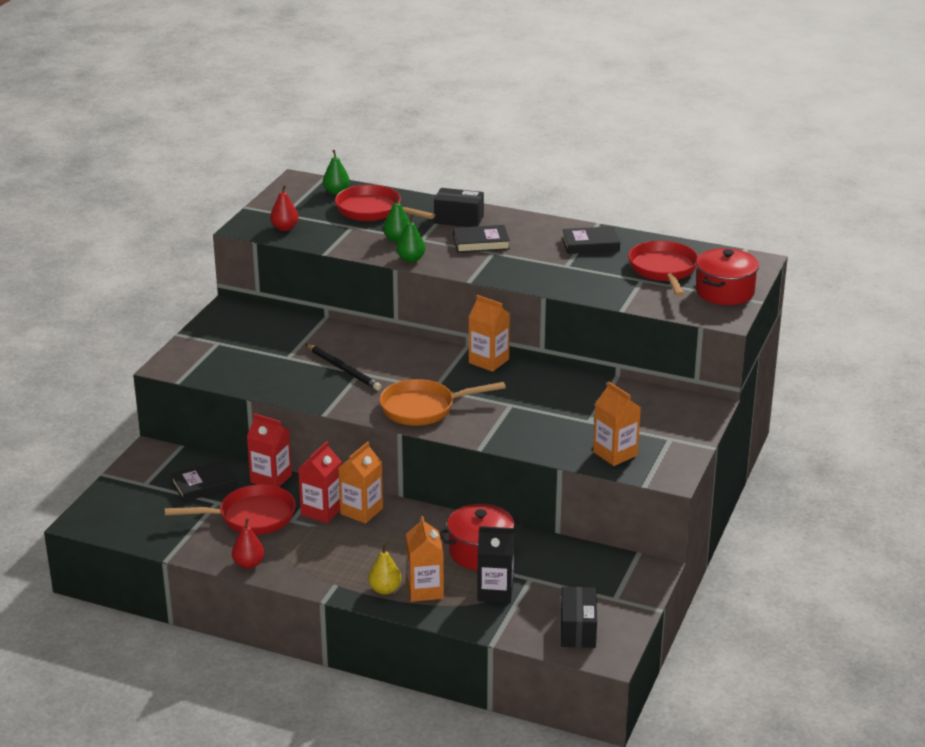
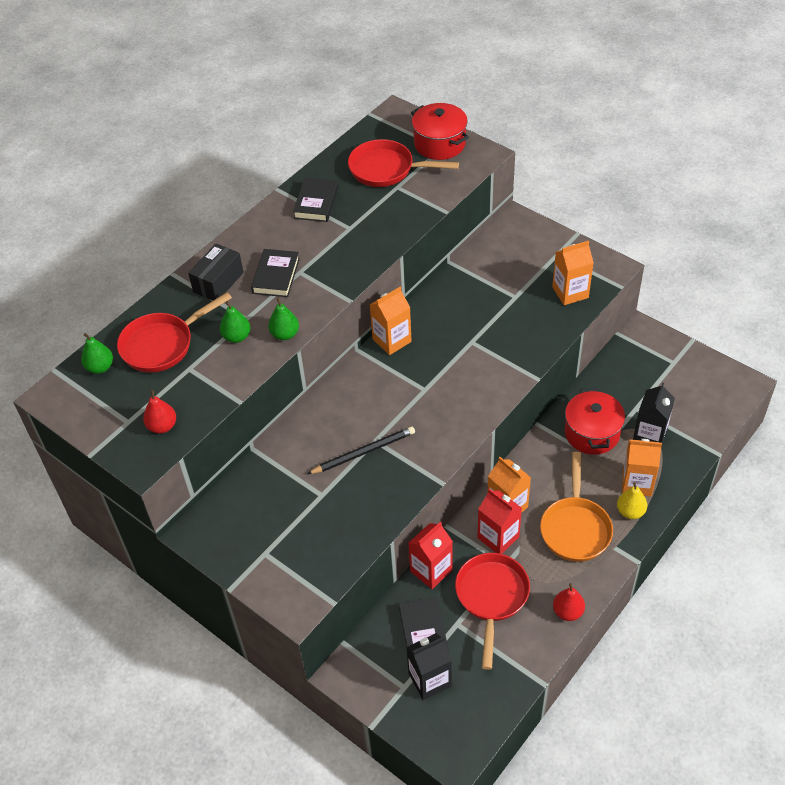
camera: 70 degrees left, 20 degrees up
orange pan [379,379,506,426] -> orange pan moved to [540,452,613,562]
black box [561,587,597,648] -> none
none -> black carton [406,633,452,700]

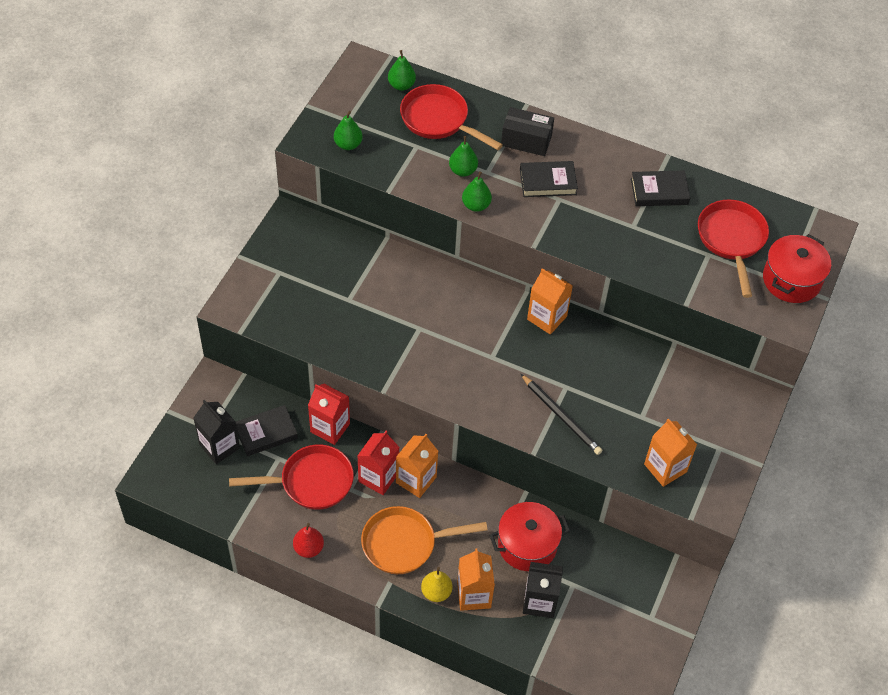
camera: 70 degrees right, 5 degrees up
red pear [143,390,176,434] -> green pear [334,111,363,150]
black pencil [308,426,415,474] -> black pencil moved to [521,374,603,455]

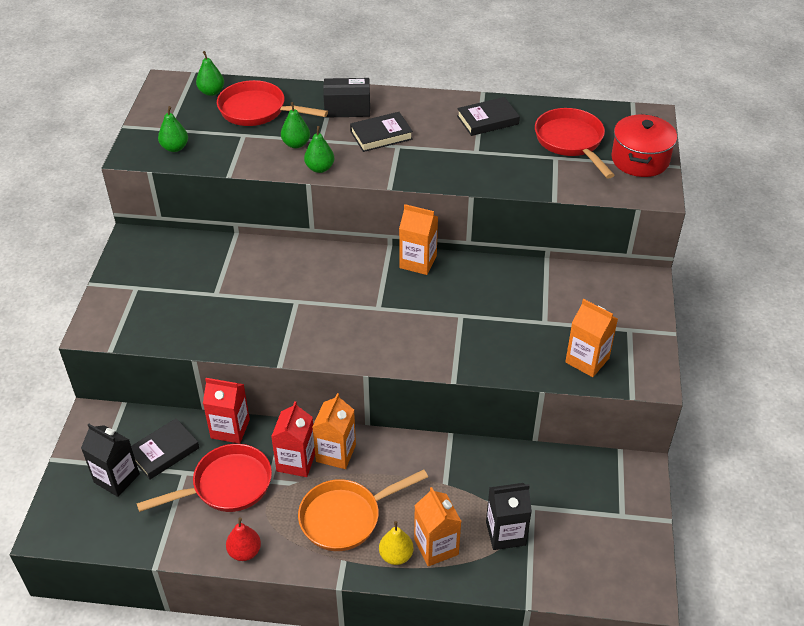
camera: 15 degrees left, 10 degrees down
red pot [489,502,570,571] -> none
black pencil [521,374,603,455] -> none

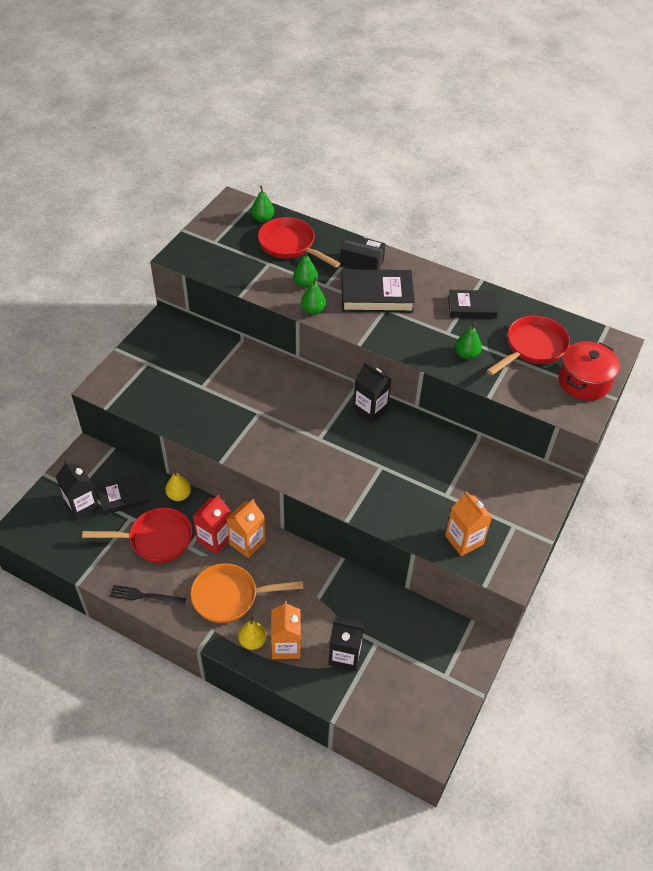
camera: 20 degrees right, 5 degrees up
green pear [158,106,188,152] -> green pear moved to [455,323,482,359]
red carton [203,378,250,444] -> yellow pear [165,471,191,501]
red pear [226,518,261,561] -> black fork [110,585,186,605]
black book [350,112,413,152] -> black book [341,269,415,312], size x1.54
orange carton [399,204,438,275] -> black carton [353,362,392,423]
red pan [535,108,614,179] -> red pan turned 45 degrees clockwise [487,316,570,375]

